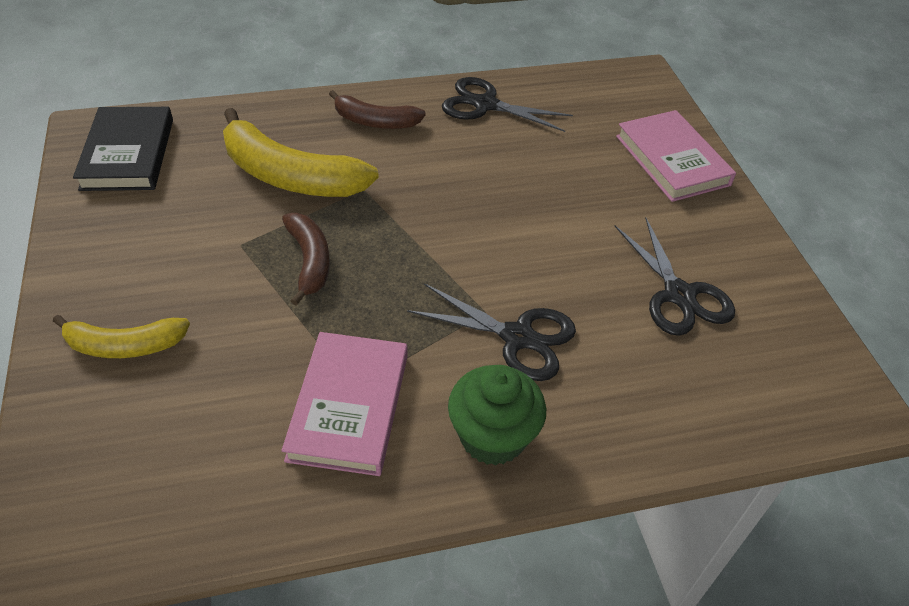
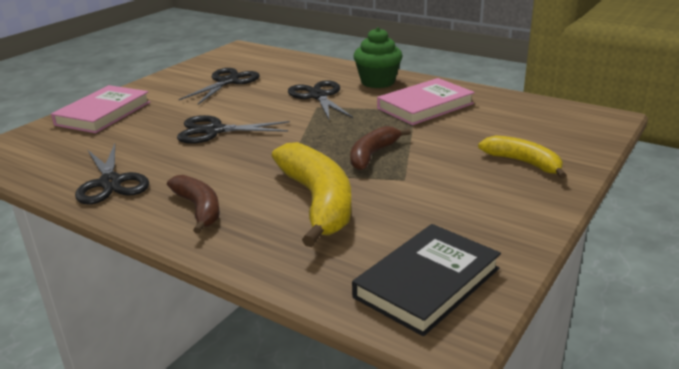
camera: 130 degrees left, 20 degrees down
none -> black scissors [177,115,290,144]

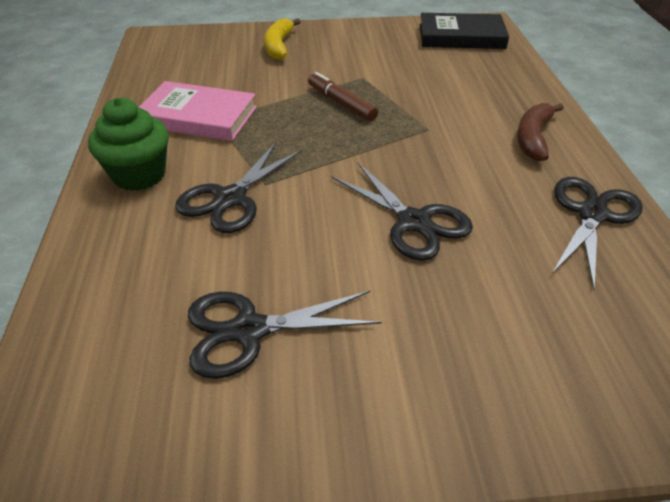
camera: 130 degrees left, 15 degrees up
pink book [51,85,150,133] -> none
yellow banana [272,142,352,247] -> none
brown banana [350,126,411,170] -> brown marker [308,72,378,121]

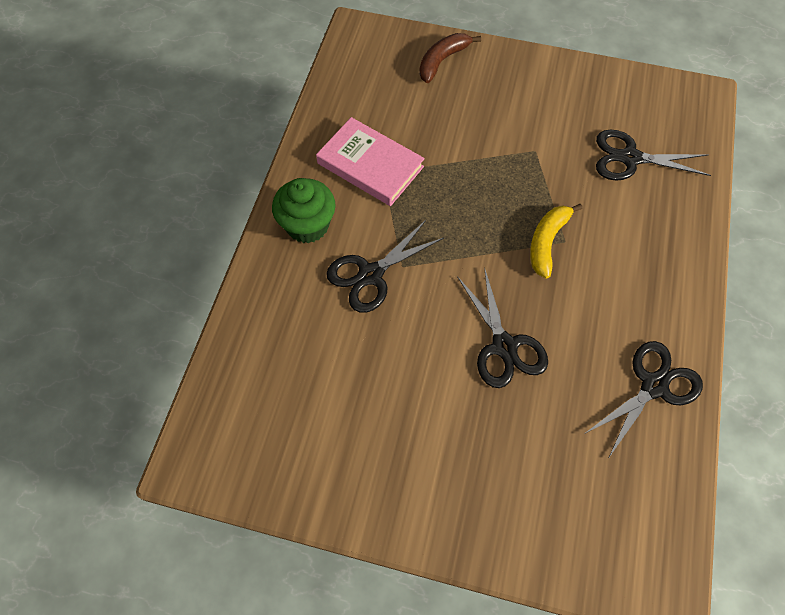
camera: 20 degrees right, 20 degrees up
black scissors [188,291,382,379] -> black scissors moved to [596,129,711,181]
yellow banana [264,18,301,60] -> yellow banana moved to [530,204,583,278]
brown marker [308,72,378,121] -> none
black book [420,13,509,49] -> none
brown banana [517,103,564,161] -> brown banana moved to [419,33,481,83]

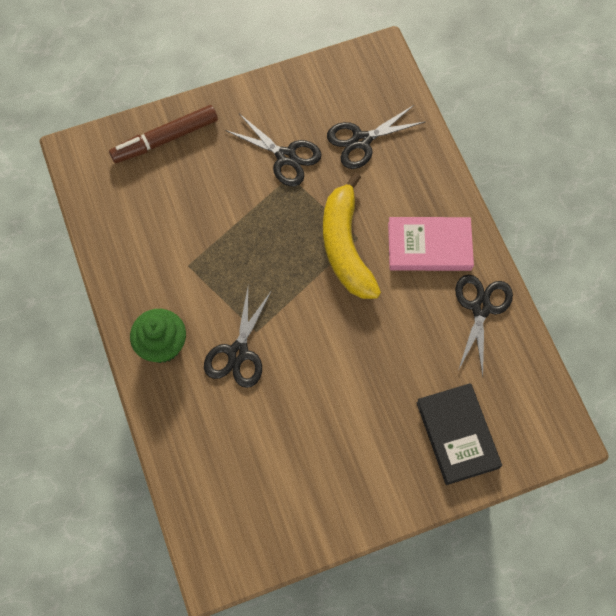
camera: 35 degrees left, 5 degrees up
pink book [316,117,425,206] -> pink book moved to [388,217,474,271]
brown banana [419,33,481,83] -> brown marker [109,105,218,163]
black scissors [457,267,548,388] -> black scissors moved to [225,114,322,187]
yellow banana [530,204,583,278] -> yellow banana [323,172,381,299], size x1.70
none -> black book [416,383,502,485]

